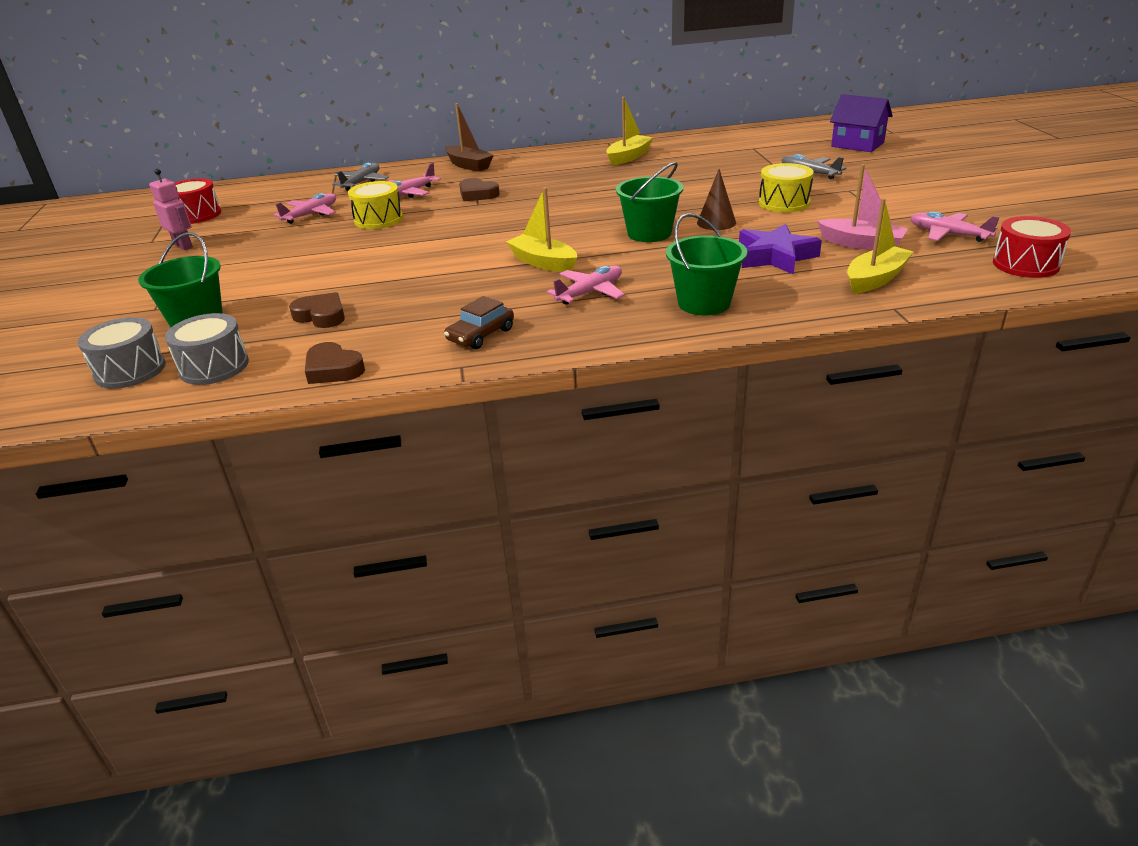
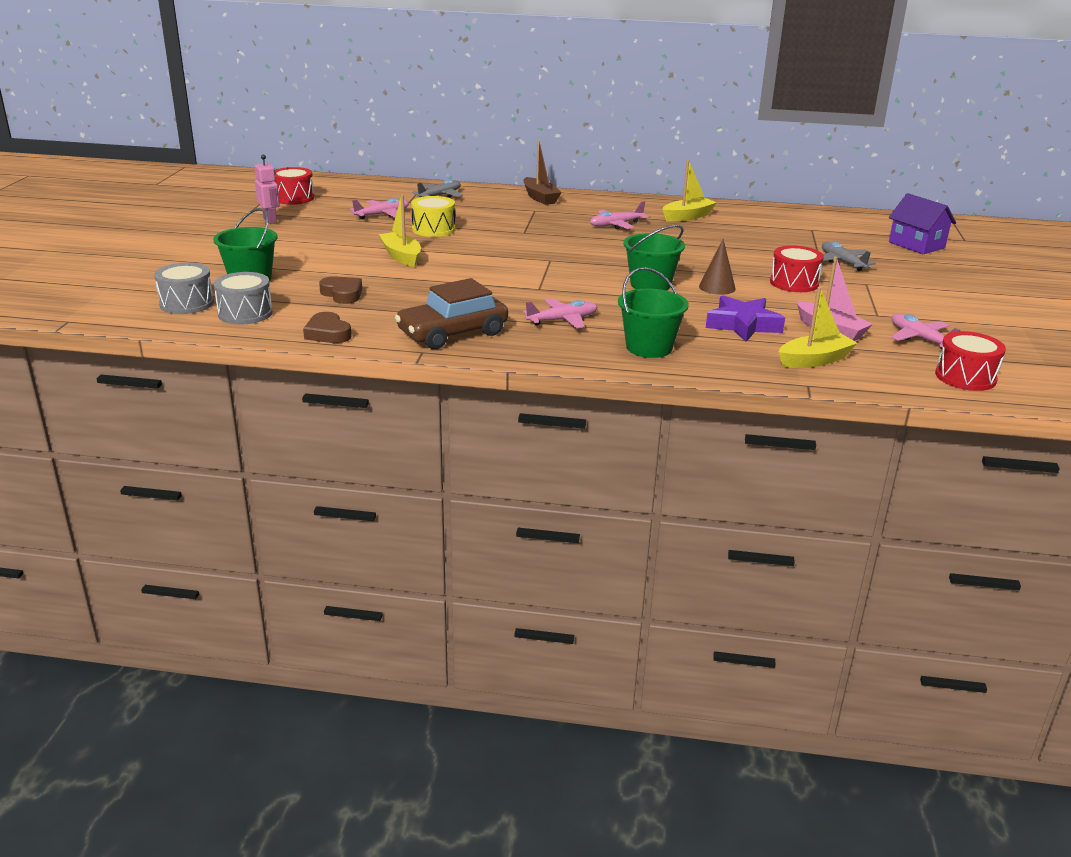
camera: 15 degrees right, 5 degrees down
pink plane [389,163,441,198] -> pink plane moved to [590,201,648,229]
brown car [444,296,514,349] -> brown car [395,278,508,349], size x1.77
brown heart [459,178,500,201] -> none
yellow boat [506,187,577,272] -> yellow boat moved to [379,195,421,267]
yellow drum [759,163,814,212] -> red drum [770,245,824,292]

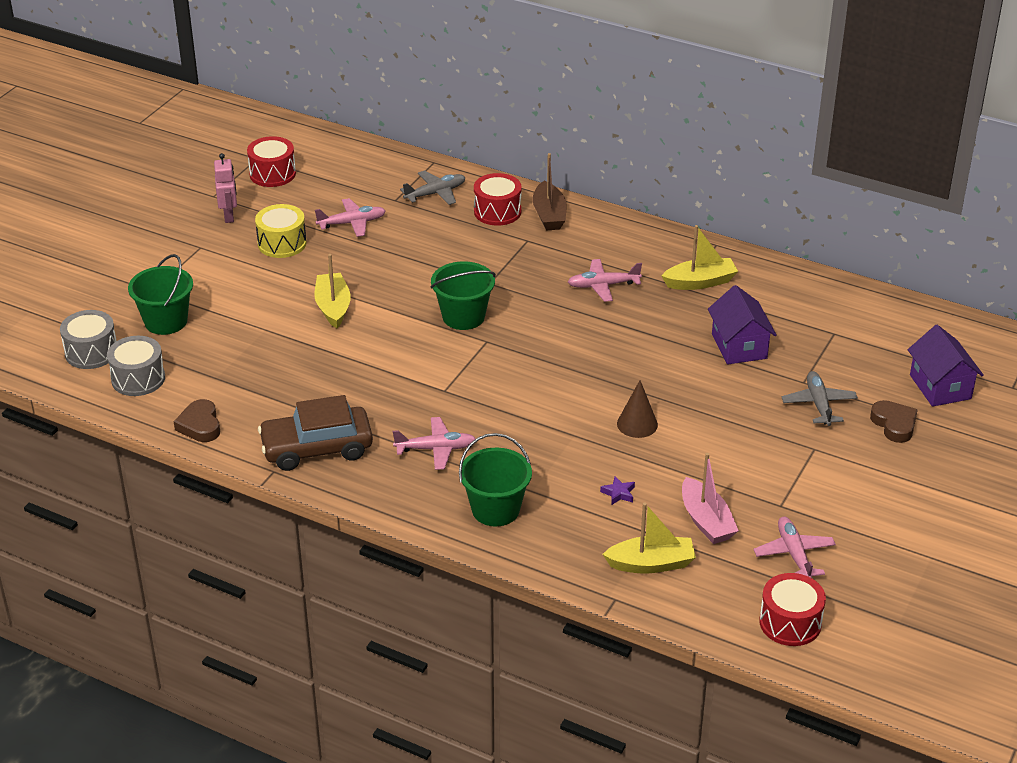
camera: 20 degrees right, 10 degrees up
brown heart [319,276,362,304] -> brown heart moved to [870,400,918,443]
yellow drum [411,196,455,237] -> yellow drum moved to [255,204,307,258]
green bucket [623,225,685,290] -> green bucket moved to [431,261,496,330]
purple star [706,296,785,342] -> purple star [600,476,635,505], size x0.43
red drum [770,245,824,292] -> red drum moved to [474,173,522,226]
none -> purple house [708,285,777,365]

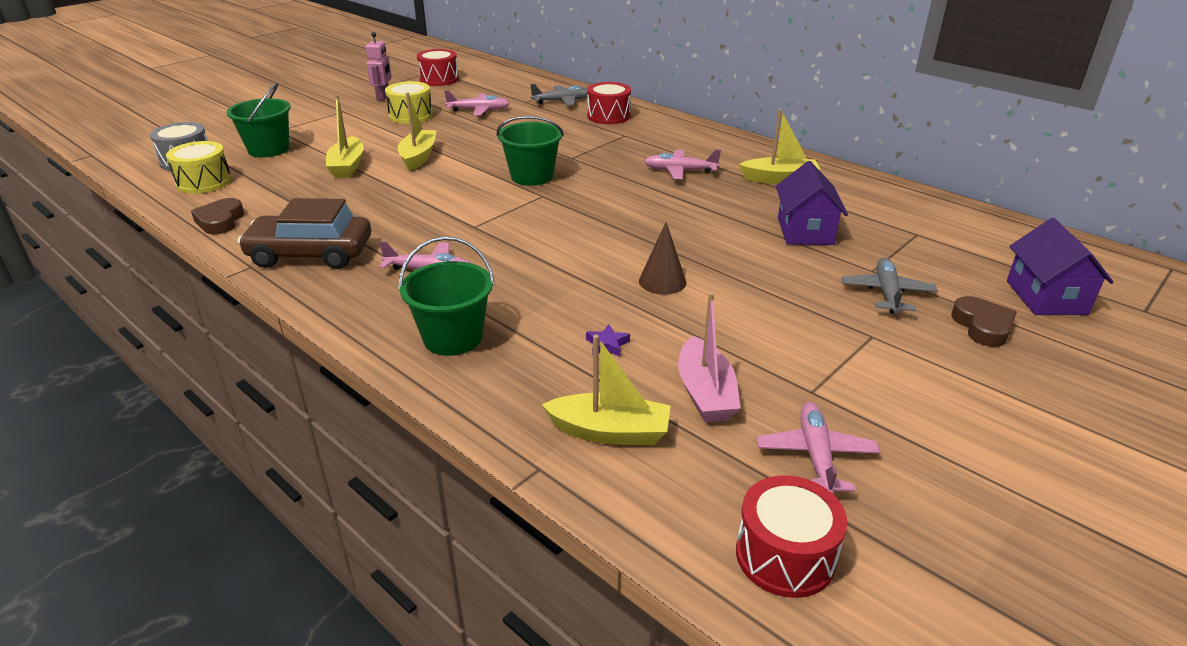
camera: 15 degrees right, 5 degrees down
grey drum [107,336,165,396] -> yellow drum [166,141,232,194]
brown boat [533,153,567,231] -> none
none -> yellow boat [326,95,364,178]

